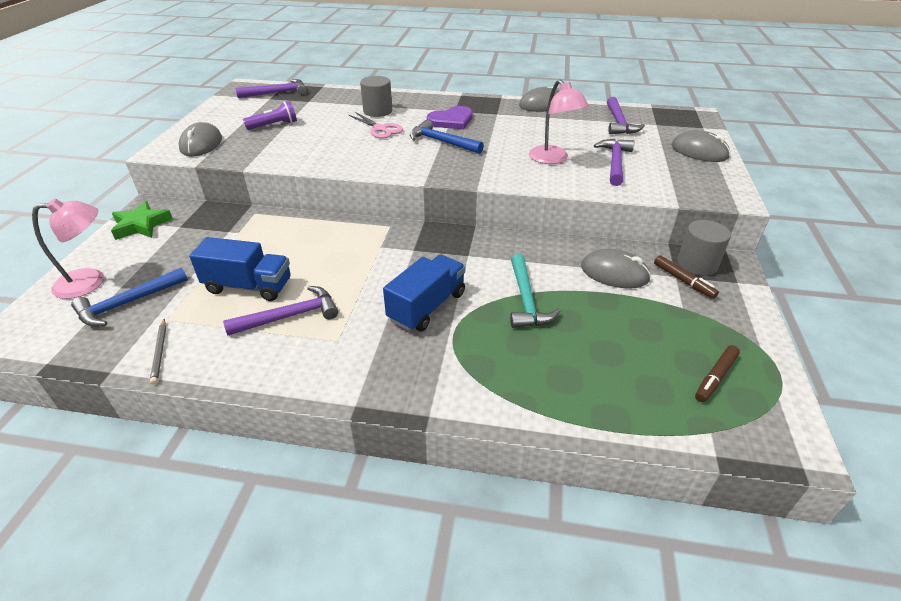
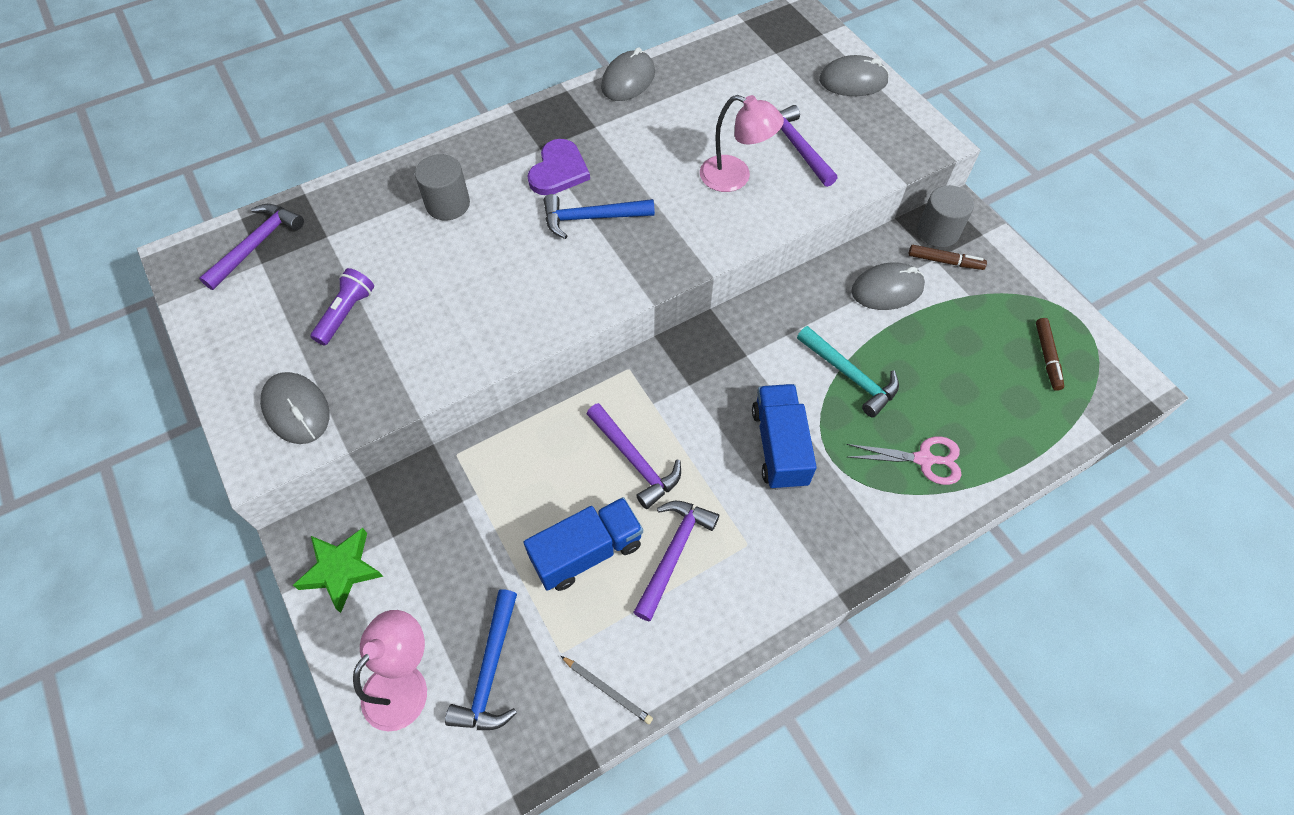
camera: 40 degrees left, 20 degrees up
pink scissors [349,112,403,139] -> pink scissors moved to [847,436,962,485]
purple hammer [607,97,645,134] -> purple hammer moved to [587,403,681,509]

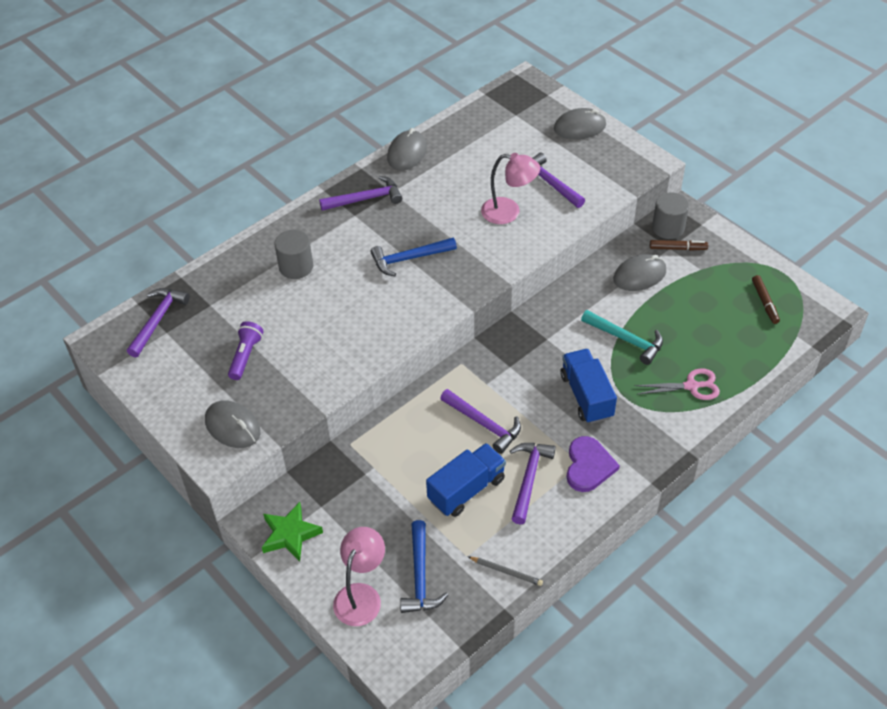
camera: 10 degrees left, 10 degrees down
purple heart [527,139,590,195] -> purple heart moved to [567,436,620,492]
none -> purple hammer [319,176,402,211]

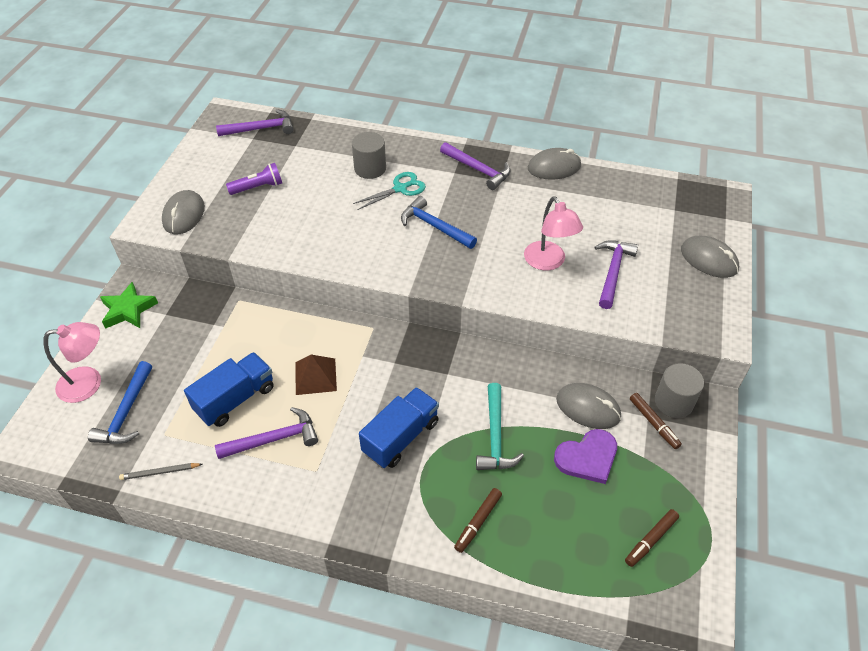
camera: 55 degrees right, 0 degrees up
blue hammer [400,520,448,613] -> blue hammer turned 45 degrees counterclockwise [88,361,152,444]
blue truck [426,443,506,517] -> blue truck turned 60 degrees counterclockwise [184,352,274,427]
purple hammer [440,389,521,454] -> brown pyramid [295,355,337,395]
grey pencil [468,557,543,586] -> grey pencil turned 90 degrees clockwise [119,463,203,480]
purple heart [567,436,620,492] -> purple heart moved to [554,429,617,484]
pink scissors [635,369,720,400] -> brown marker [454,488,502,553]
none -> turquoise scissors [353,172,426,210]

